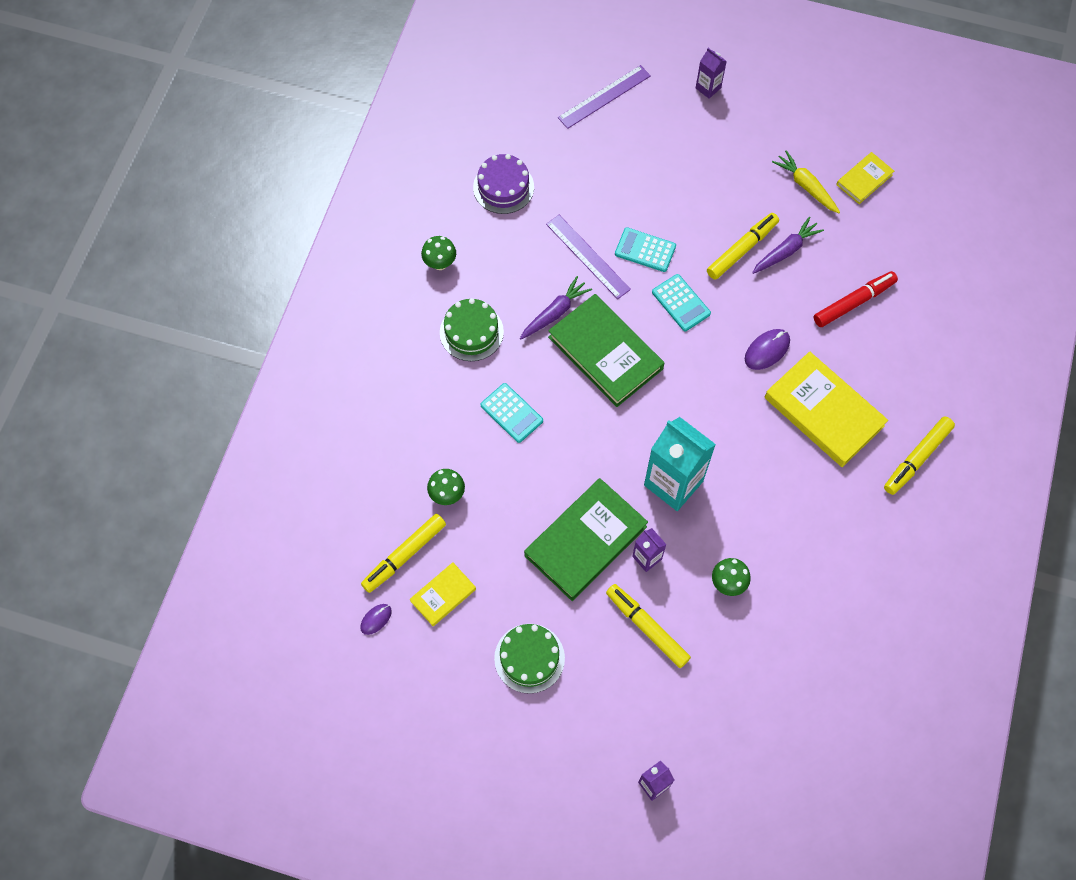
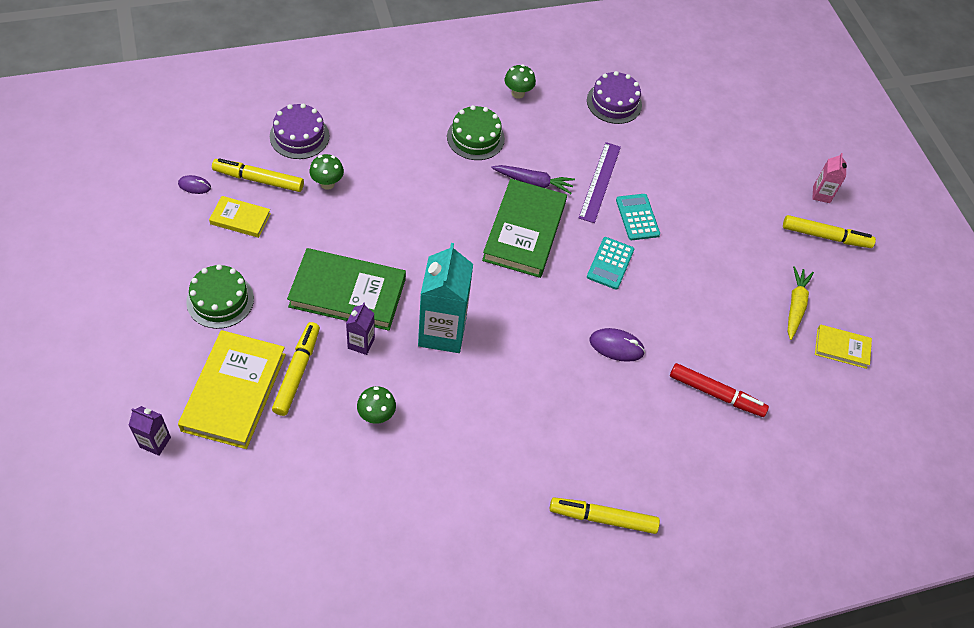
camera: 50 degrees right, 10 degrees down
turquoise calculator [480,383,543,443] -> none
purple ruler [558,65,651,129] -> none
purple carton [696,48,727,99] -> pink carton [812,153,847,203]
yellow marker [707,213,779,280] -> yellow marker moved to [783,215,876,248]
purple carrot [752,216,824,274] -> none
yellow book [765,351,888,467] -> yellow book moved to [178,330,286,449]
none -> purple cake [270,103,329,159]

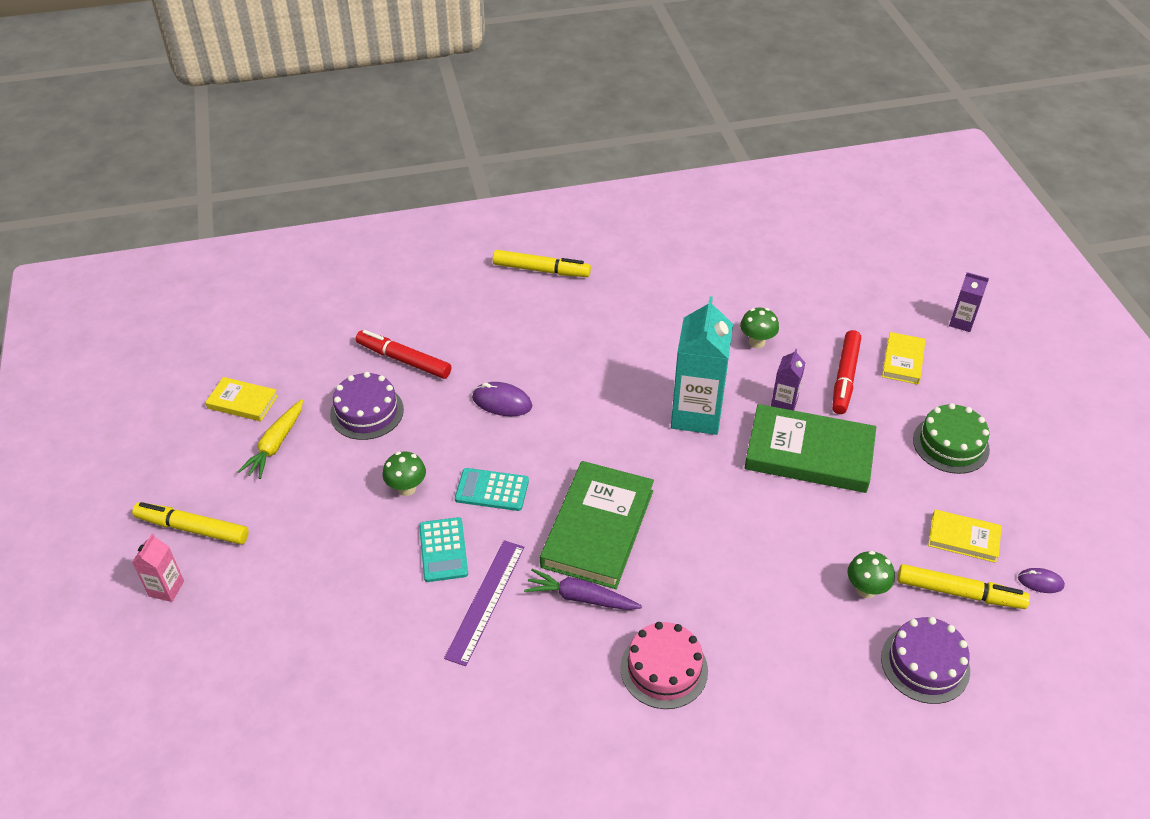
camera: 170 degrees left, 10 degrees down
yellow book [178,330,286,449] -> yellow book [882,332,926,384], size x0.52
yellow marker [272,322,320,416] -> red marker [832,330,861,414]
green cake [447,105,505,160] -> pink cake [620,622,708,709]
green mushroom [505,64,536,99] -> green mushroom moved to [383,451,426,496]
purple cake [587,71,642,124] -> purple cake moved to [330,372,404,440]
turquoise calculator [587,237,634,289] -> turquoise calculator turned 105 degrees counterclockwise [455,468,529,511]

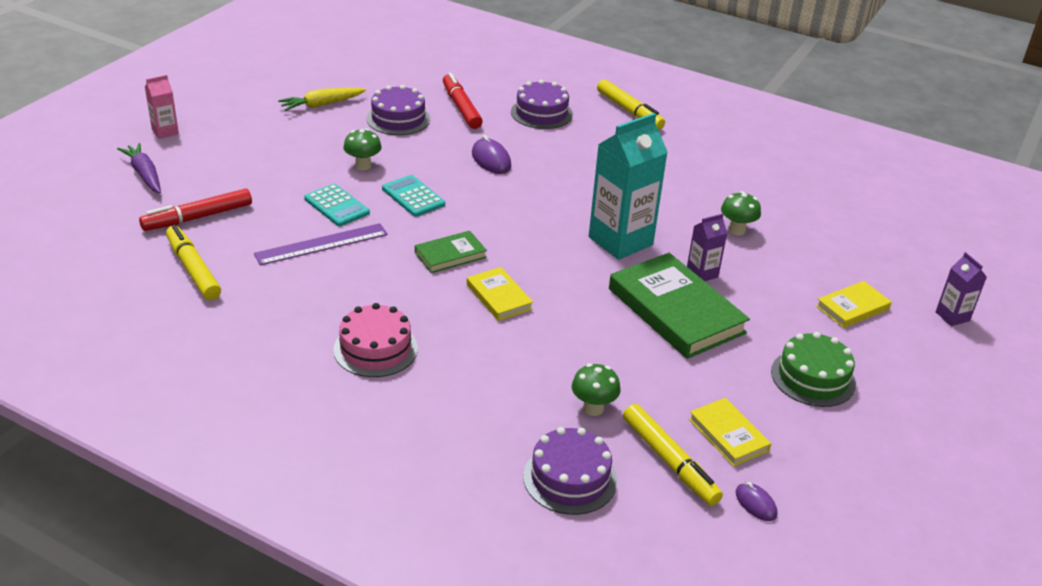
camera: 40 degrees right, 10 degrees down
yellow marker [132,502,249,544] -> yellow marker moved to [166,225,221,300]
yellow book [205,377,278,421] -> yellow book moved to [467,267,533,321]
turquoise calculator [419,517,468,582] -> turquoise calculator turned 75 degrees counterclockwise [304,184,370,226]
purple carrot [524,569,642,610] -> purple carrot moved to [117,143,161,194]
green book [540,461,654,589] -> green book [415,231,487,273], size x0.52
red marker [832,330,861,414] -> red marker moved to [139,189,252,231]
none -> purple cake [511,80,573,129]

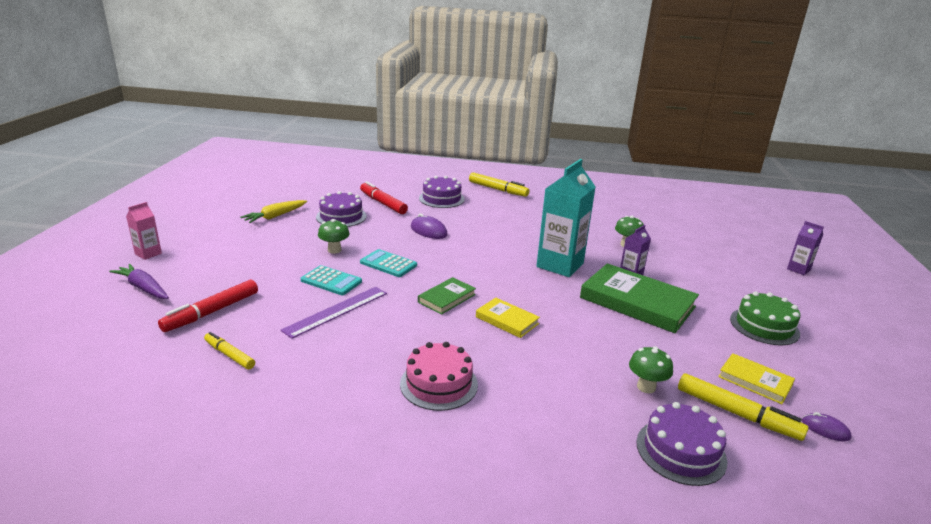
camera: 20 degrees left, 10 degrees down
yellow marker [166,225,221,300] -> yellow marker [204,332,255,369], size x0.64
yellow book [816,281,892,328] -> none

